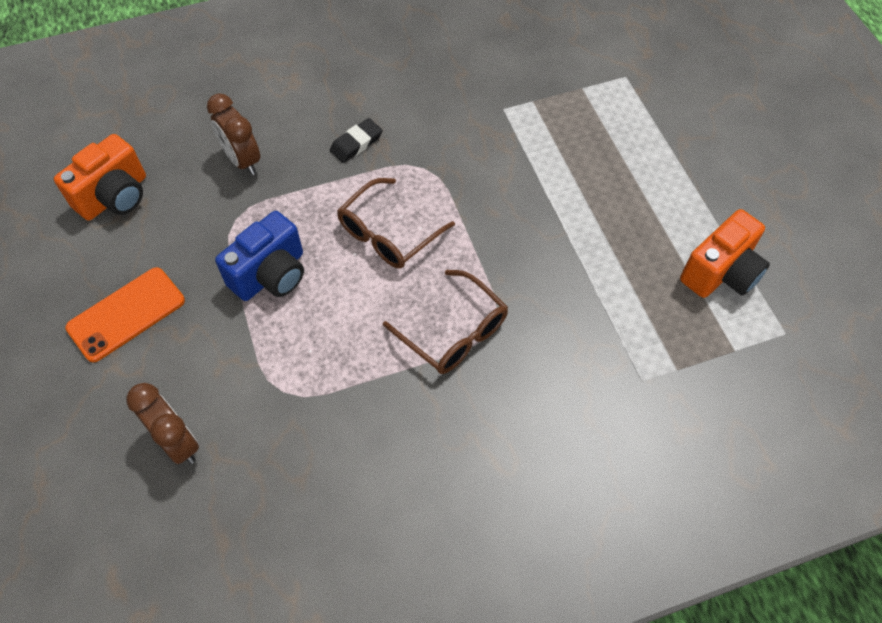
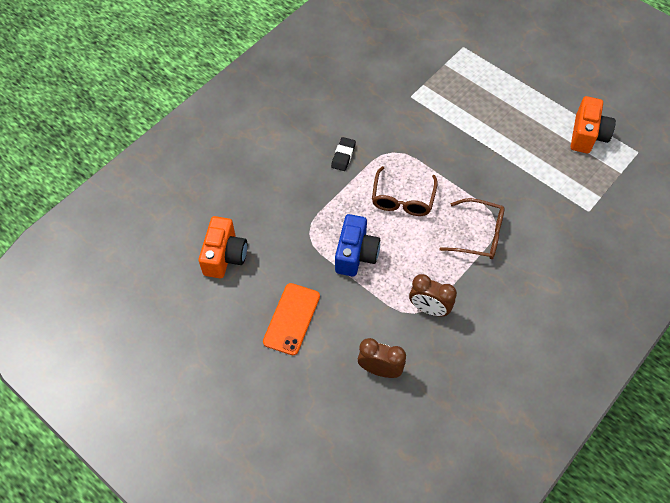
camera: 30 degrees left, 0 degrees up
brown clock [207,93,260,175] -> brown clock moved to [409,274,457,316]

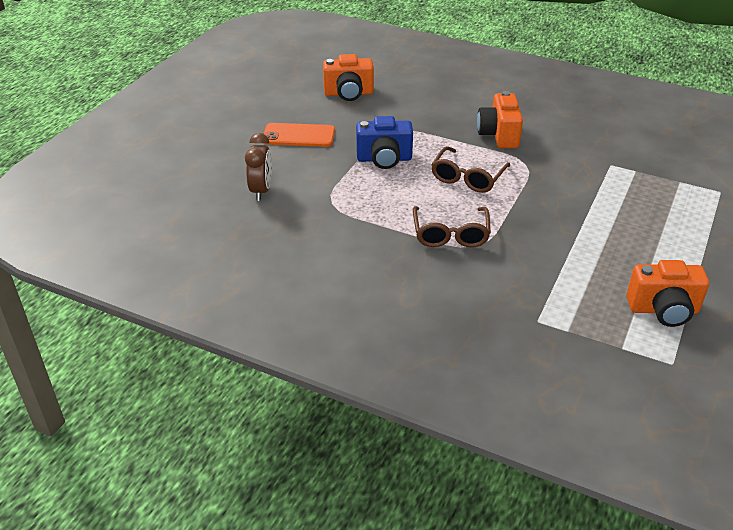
camera: 75 degrees right, 20 degrees down
black eraser [331,137,356,171] -> orange camera [477,91,523,148]
brown glasses [372,166,438,216] -> brown glasses turned 60 degrees counterclockwise [431,146,510,193]
brown clock [409,274,457,316] -> none

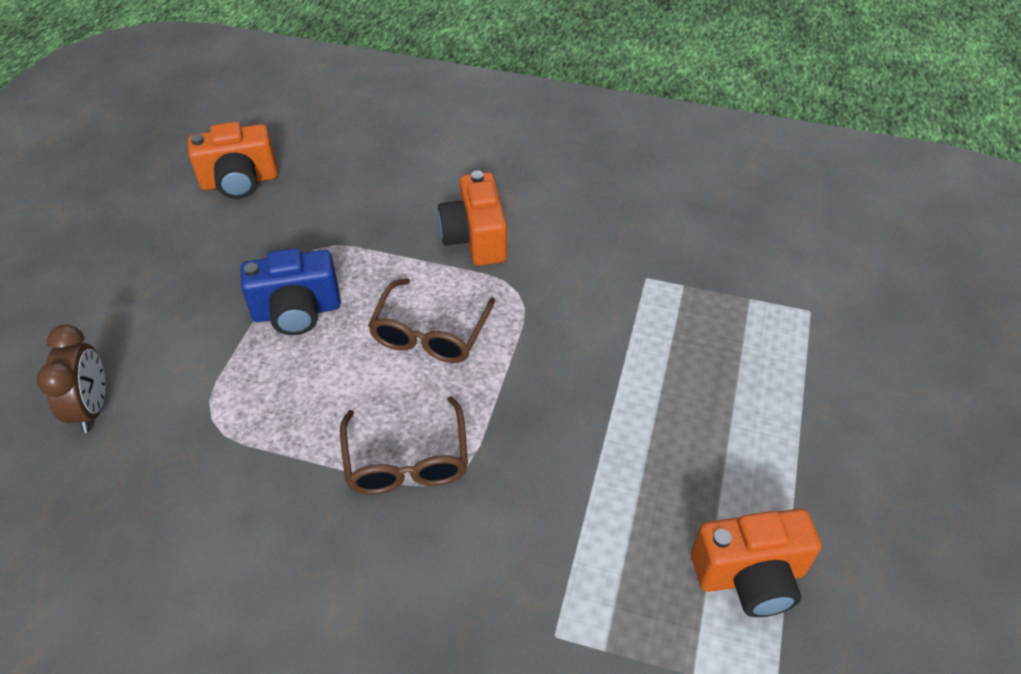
camera: 10 degrees left, 10 degrees up
orange phone [263,123,335,147] -> none

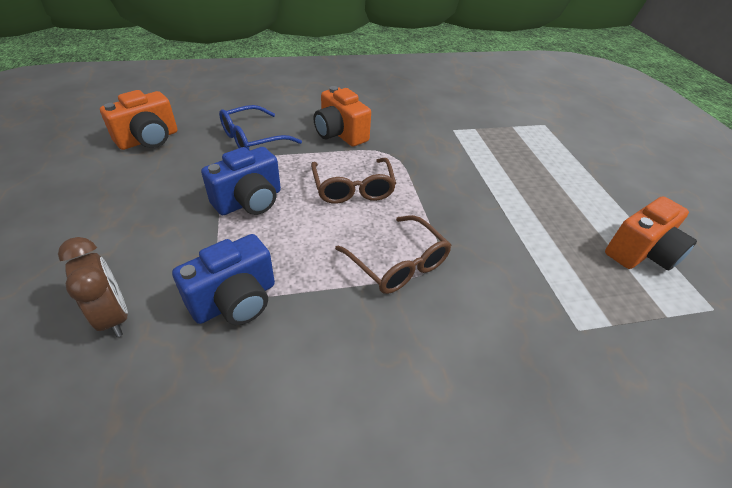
camera: 30 degrees left, 5 degrees down
none -> blue camera [172,234,275,325]
none -> blue glasses [219,105,302,151]

